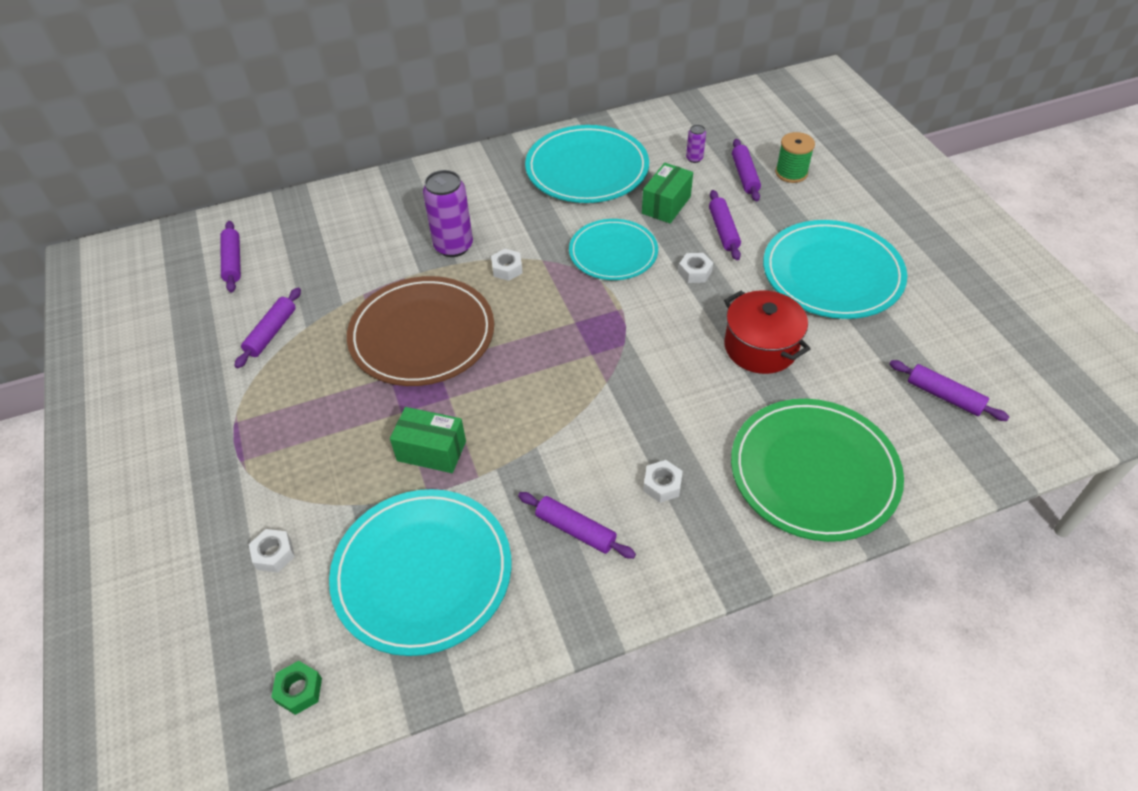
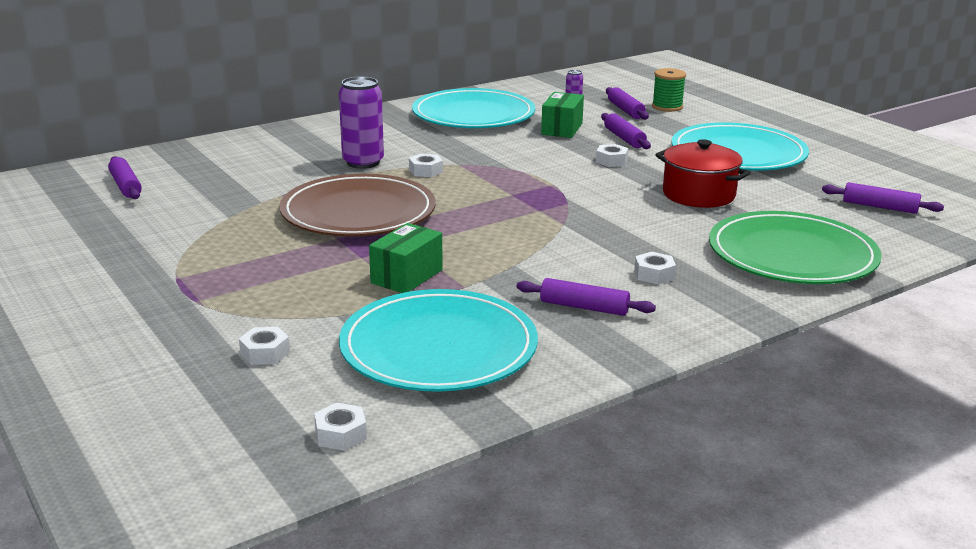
camera: 15 degrees left, 25 degrees down
purple rolling pin [234,288,301,368] -> none
green nut [271,661,322,715] -> white nut [314,403,367,451]
green box [390,407,466,473] -> green box turned 60 degrees counterclockwise [369,223,443,293]
turquoise plate [569,219,658,280] -> none

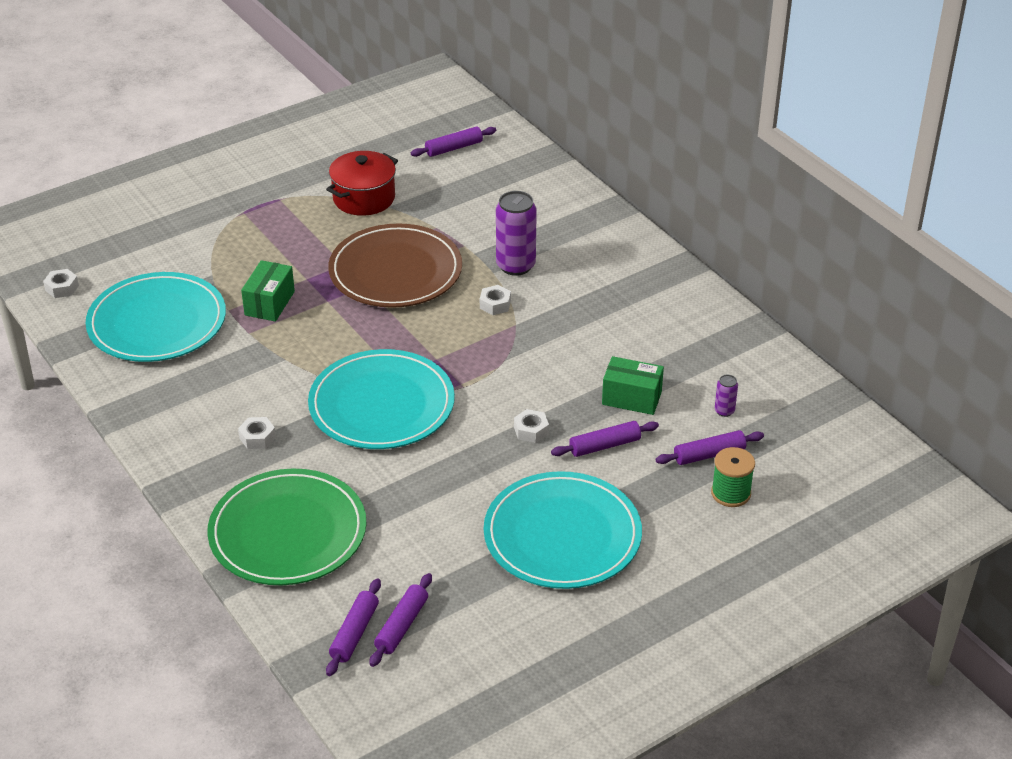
camera: 90 degrees right, 15 degrees up
white nut [239,327,290,365] -> none
green box [369,223,443,293] -> green box turned 75 degrees clockwise [241,260,295,321]
turquoise plate [412,88,535,128] -> turquoise plate moved to [308,349,455,449]
purple rolling pin [516,278,656,316] -> purple rolling pin moved to [326,578,381,676]
red pot [656,139,751,208] -> red pot moved to [326,151,398,216]

